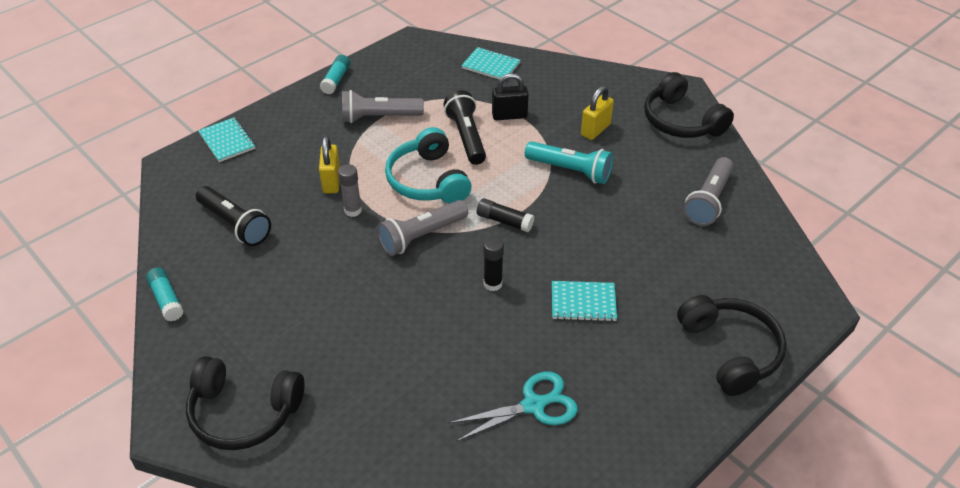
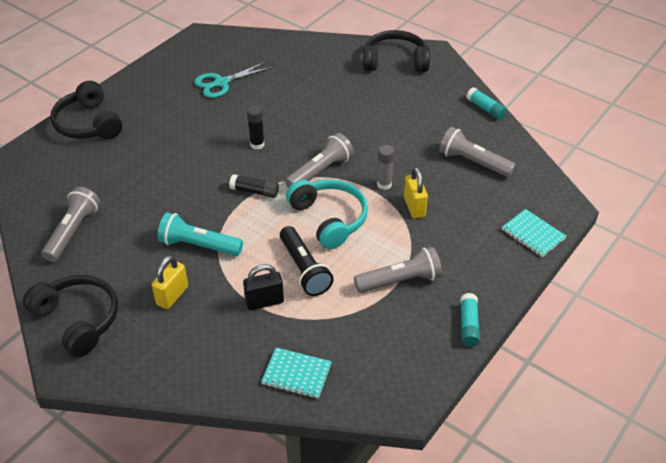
camera: 170 degrees right, 0 degrees up
black flashlight [196,186,271,246] -> grey flashlight [439,127,516,177]
turquoise notebook [552,281,617,322] -> none

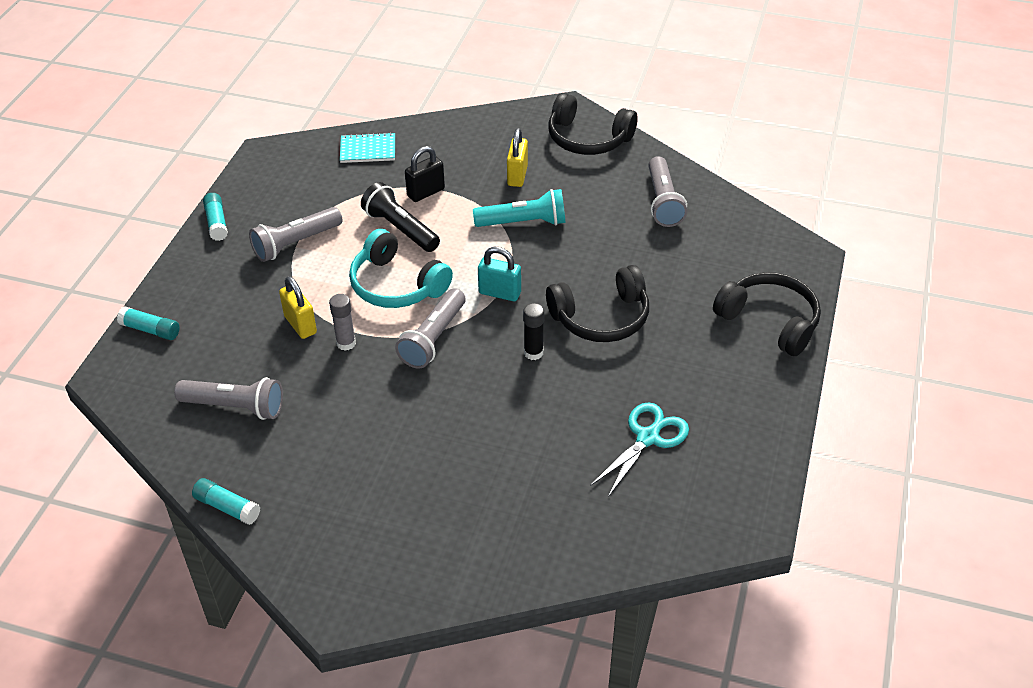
camera: 160 degrees right, 0 degrees up
black glue stick [229,174,279,198] -> turquoise padlock [478,247,521,301]
black headphones [363,30,430,72] -> black headphones moved to [546,265,649,342]
turquoise notebook [502,209,567,257] -> turquoise glue stick [117,306,180,340]

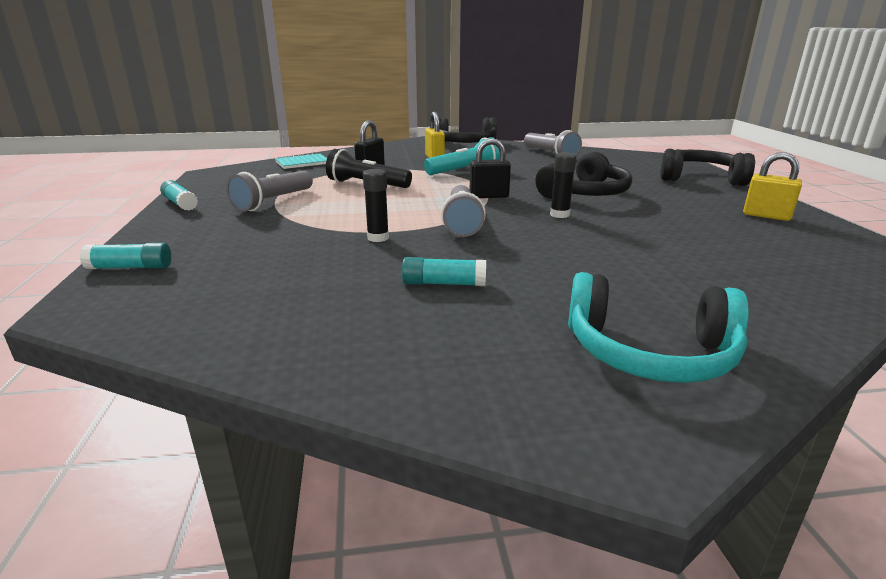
camera: 25 degrees left, 20 degrees down
grey flashlight [174,377,283,420] -> none
turquoise glue stick [192,478,260,525] -> turquoise glue stick moved to [402,257,486,286]
yellow padlock [279,276,317,339] -> yellow padlock moved to [743,152,802,221]
grey glue stick [329,294,356,351] -> black glue stick [363,169,389,242]
turquoise headphones [349,229,453,308] -> turquoise headphones moved to [568,272,749,383]
turquoise padlock [478,247,521,301] -> black padlock [470,138,511,198]
turquoise scissors [590,402,689,497] -> none

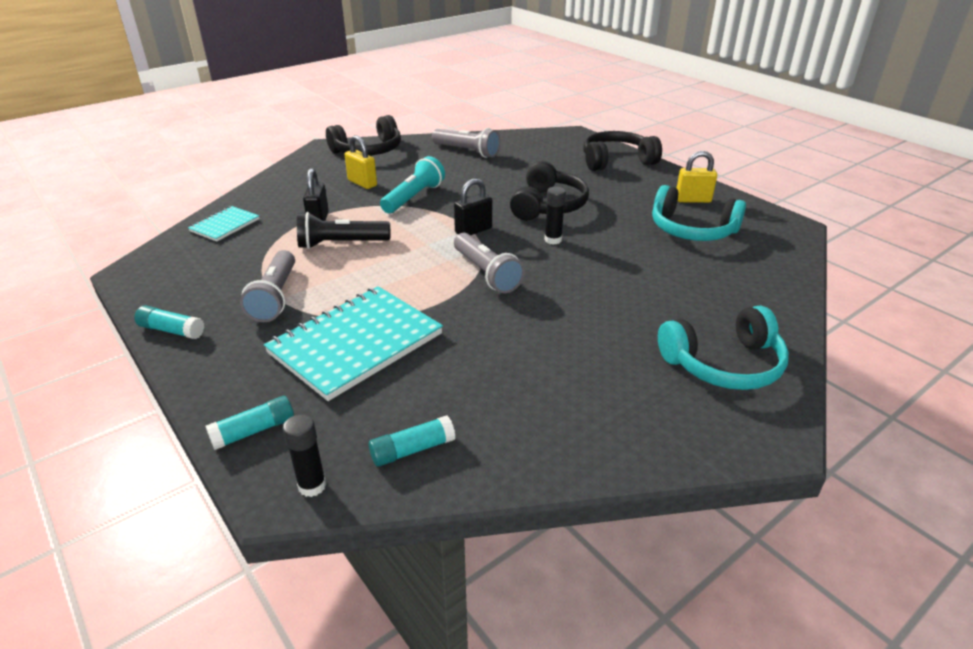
camera: 30 degrees left, 10 degrees up
black glue stick [363,169,389,242] -> black glue stick moved to [283,414,326,497]
turquoise glue stick [402,257,486,286] -> turquoise glue stick moved to [369,415,455,466]
none -> turquoise notebook [264,286,443,401]
none -> turquoise headphones [652,185,746,241]

